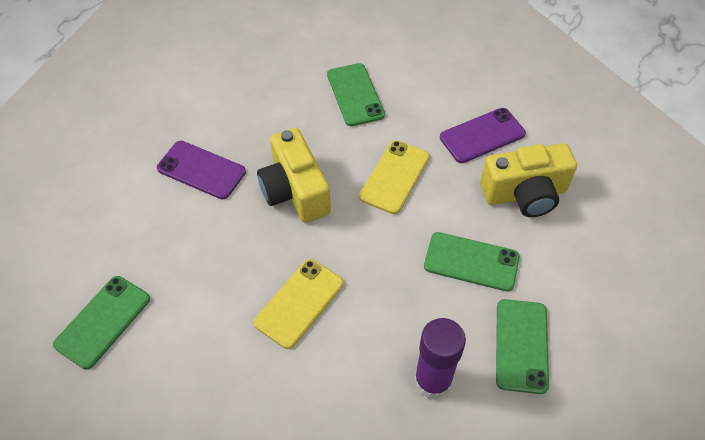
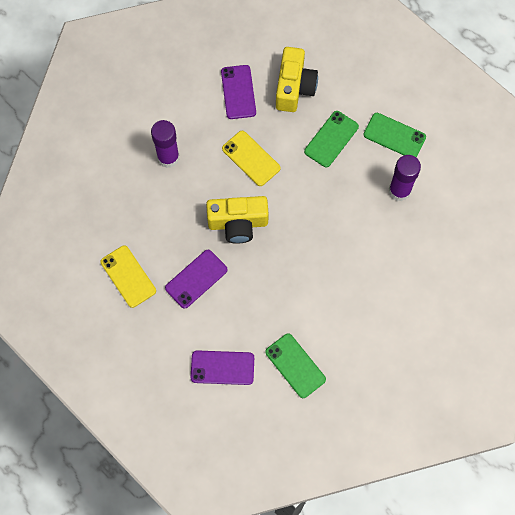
camera: 70 degrees left, 15 degrees up
yellow phone [254,259,344,349] -> yellow phone moved to [101,246,156,308]
green phone [327,63,385,126] -> purple glue stick [151,120,180,168]
none -> purple phone [191,350,254,385]

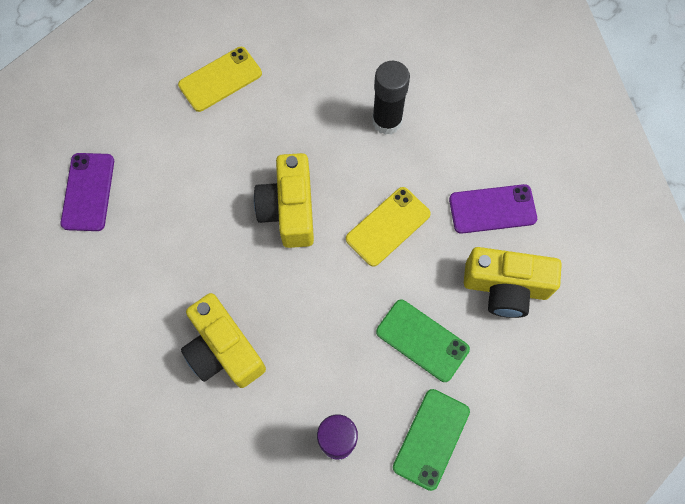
camera: 90 degrees right, 0 degrees up
purple glue stick [151,120,180,168] -> black glue stick [372,61,410,135]
purple phone [165,250,228,309] -> none
green phone [265,333,326,398] -> none
none -> yellow camera [181,293,266,388]

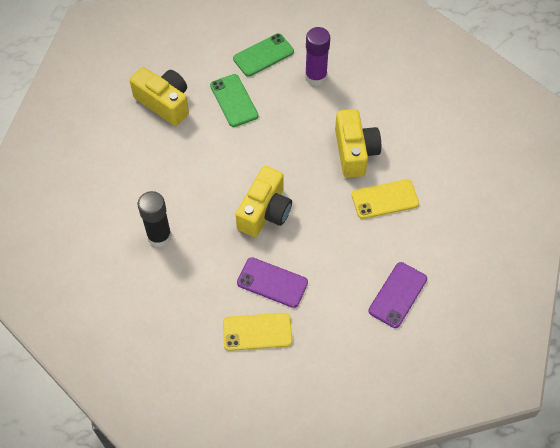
camera: 150 degrees left, 10 degrees down
yellow phone [346,187,431,267] -> yellow phone moved to [352,179,419,219]
purple phone [449,184,537,234] -> purple phone moved to [237,257,308,308]

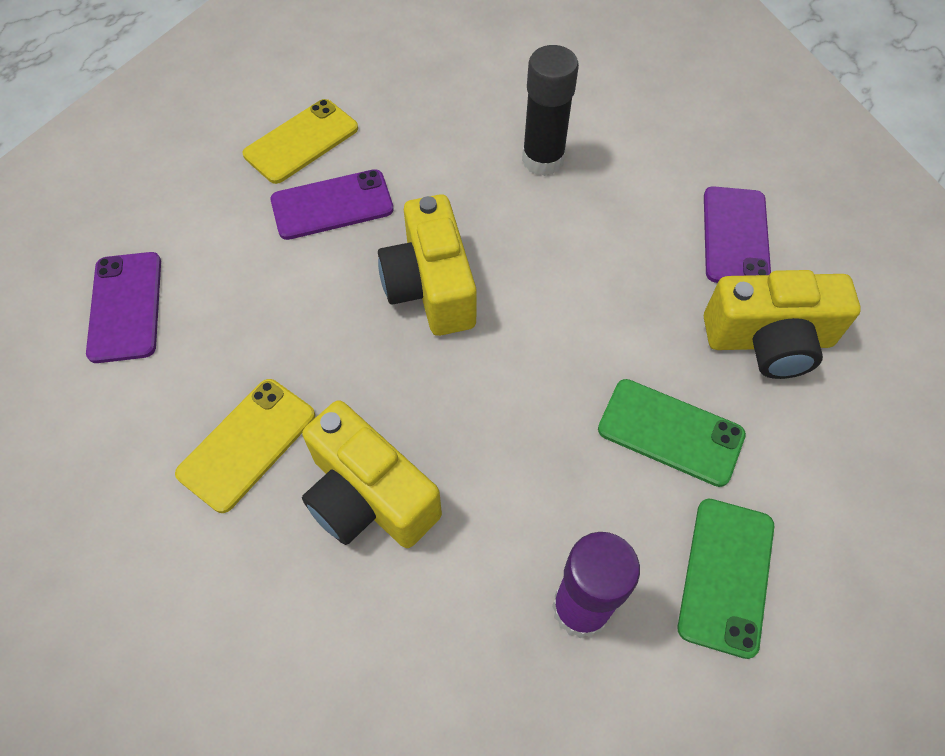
camera: 140 degrees right, 0 degrees up
none -> purple phone [704,186,771,283]

